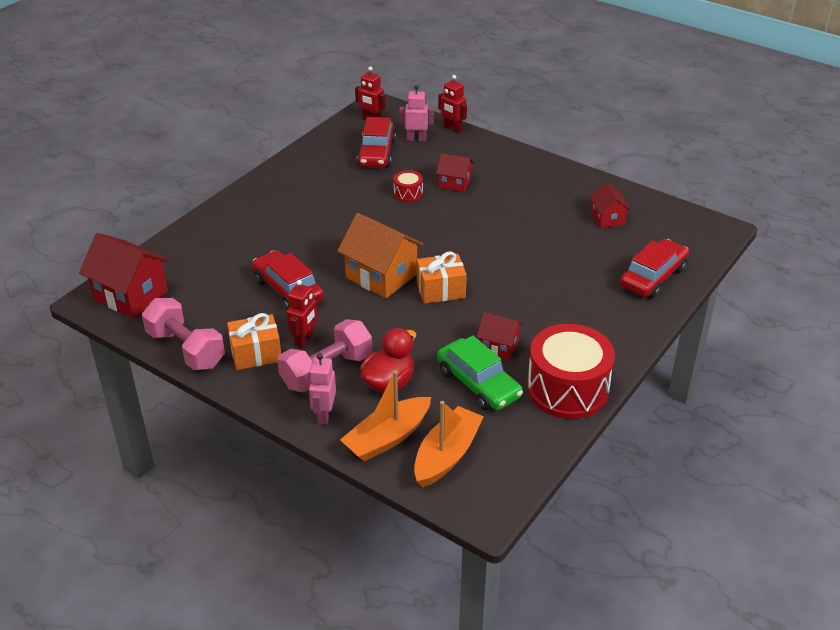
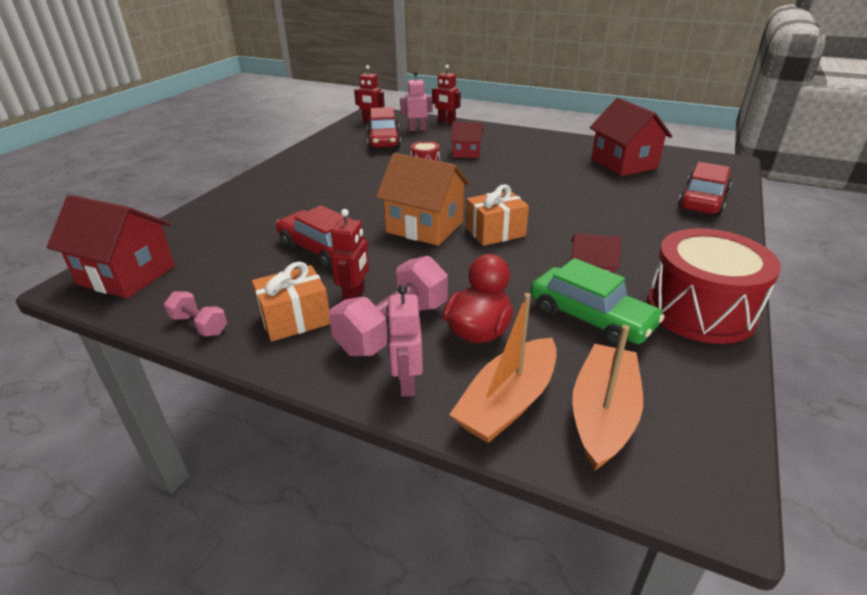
camera: 10 degrees left, 5 degrees down
pink dumbbell [142,298,225,370] -> pink dumbbell [164,291,227,336], size x0.53
red house [589,182,631,228] -> red house [590,98,673,176], size x1.77

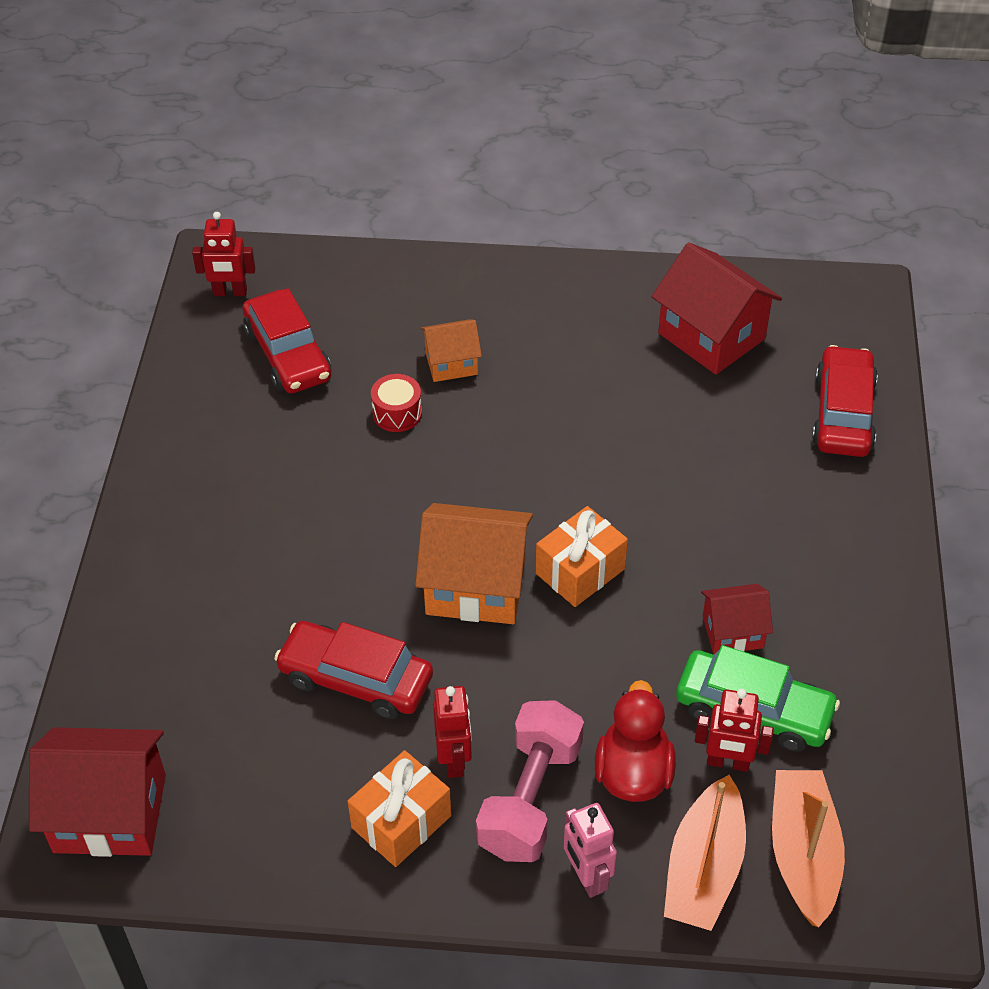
camera: 20 degrees left, 15 degrees up
pink dumbbell [164,291,227,336] -> none
pink robot [400,71,433,131] -> none
red robot [432,65,461,124] -> red robot moved to [695,689,774,772]
red house [451,122,483,158] -> orange house [420,319,482,382]
red drum [647,228,781,344] -> none

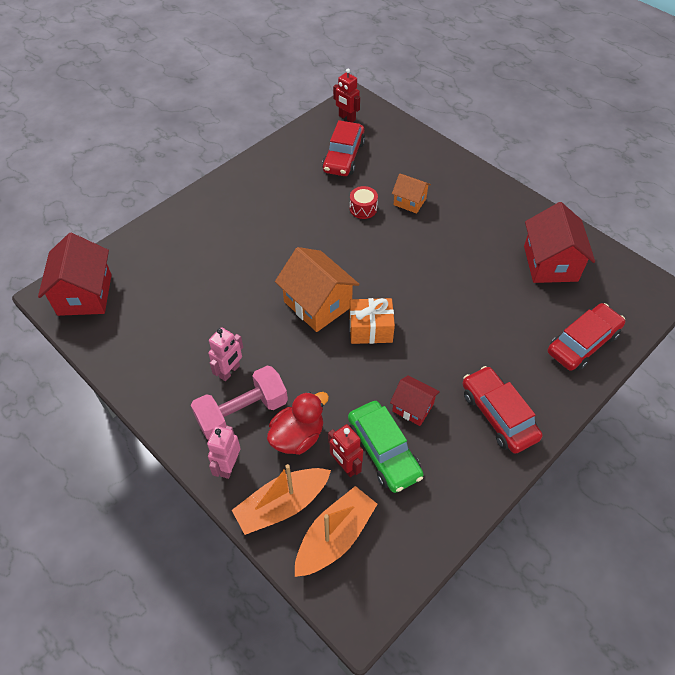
camera: 40 degrees right, 5 degrees up
red house [29,727,166,857] -> red house turned 45 degrees clockwise [38,233,112,316]
red car [274,621,433,719] -> red car moved to [462,366,542,454]
orange gift [348,750,451,867] -> none
red robot [433,686,472,778] -> pink robot [208,327,243,381]

